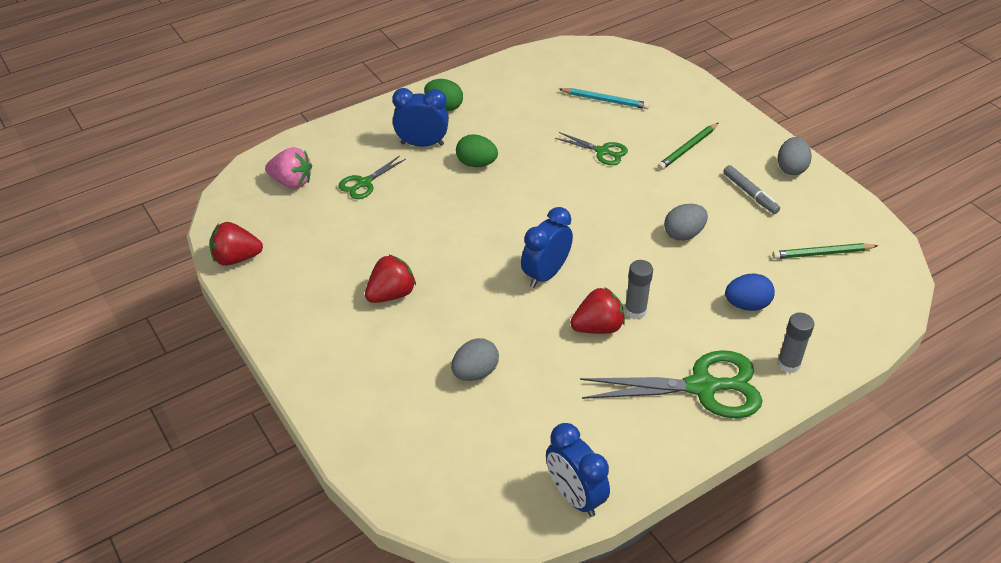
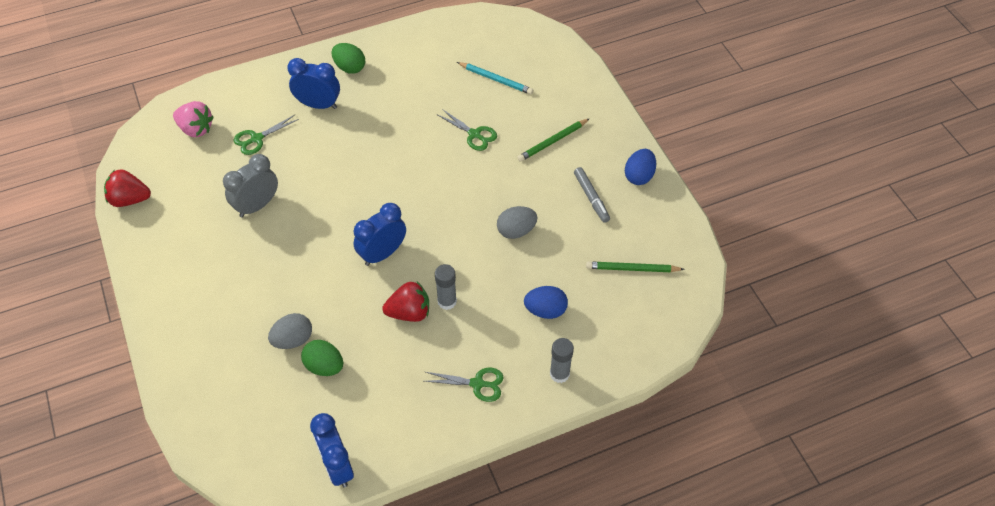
camera: 10 degrees right, 10 degrees up
red strawberry [365,254,416,303] -> none
green egg [456,134,498,167] -> green egg moved to [301,340,343,376]
green scissors [580,350,763,418] -> green scissors [424,368,504,402], size x0.52
grey egg [777,137,812,175] -> blue egg [625,149,656,185]
none -> grey clock [223,154,278,217]

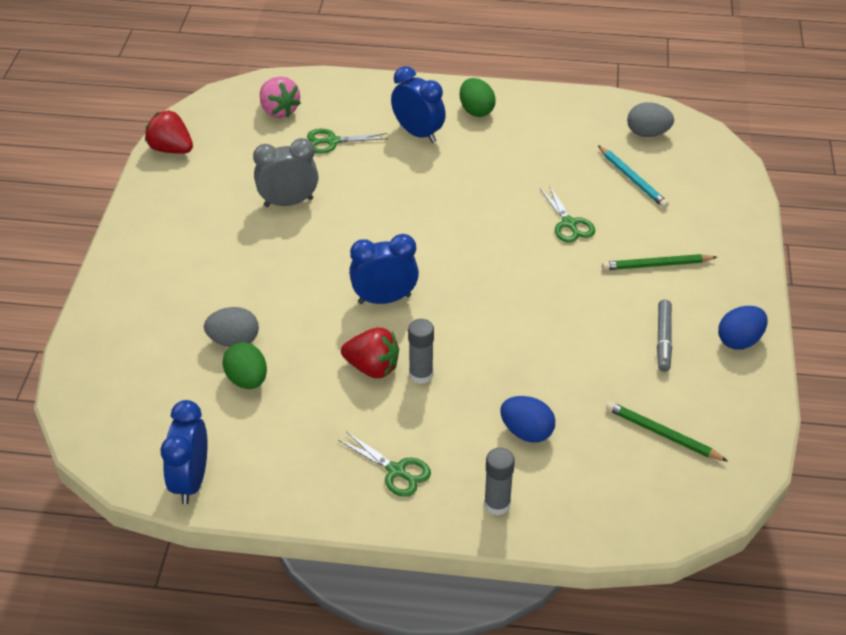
camera: 30 degrees right, 10 degrees down
grey egg [497,206,537,239] -> grey egg moved to [627,102,674,137]

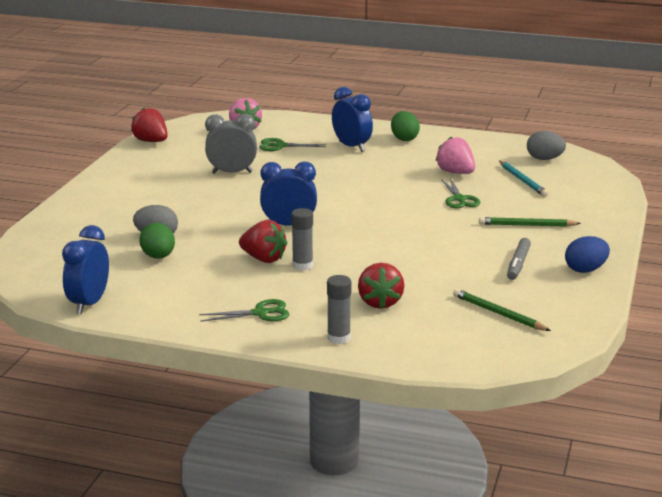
camera: 10 degrees right, 20 degrees down
green scissors [338,431,431,497] -> green scissors turned 60 degrees counterclockwise [199,299,289,322]
blue egg [500,396,555,443] -> red strawberry [358,263,404,309]
none -> pink strawberry [435,136,475,174]

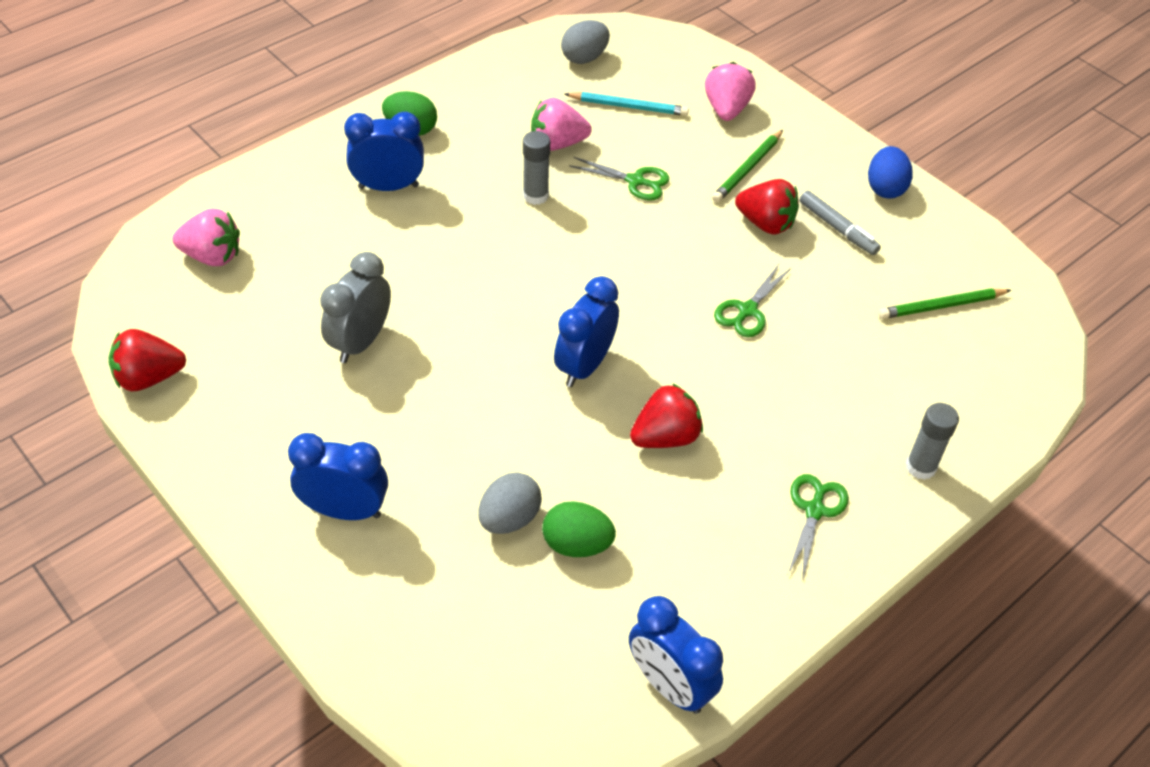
camera: 60 degrees left, 25 degrees up
green scissors [259,138,326,151] -> green scissors moved to [714,264,791,337]
grey glue stick [291,208,313,271] -> grey glue stick moved to [523,131,550,205]
red strawberry [358,263,404,309] -> red strawberry moved to [735,179,799,235]
none -> blue clock [288,433,388,520]
none -> pink strawberry [705,62,756,121]

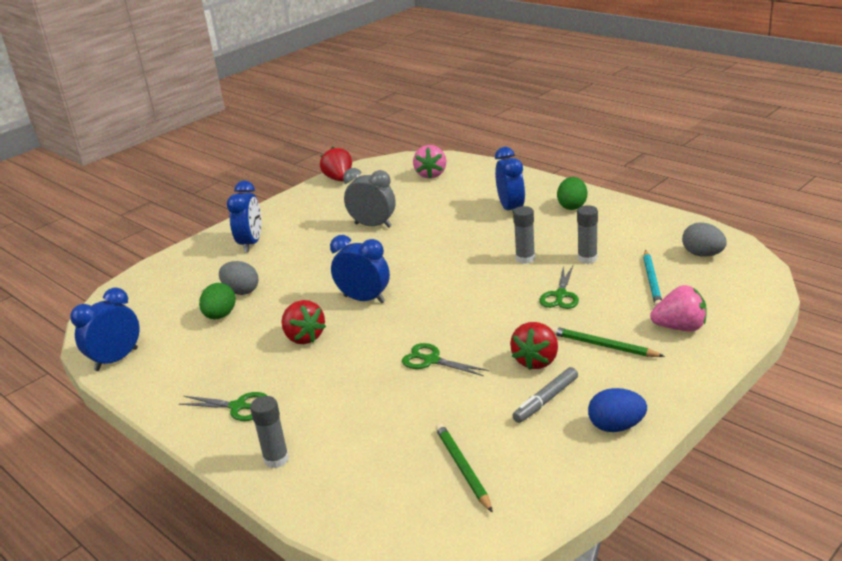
camera: 90 degrees right, 20 degrees down
pink strawberry [531,98,592,151] -> grey glue stick [577,205,598,264]

